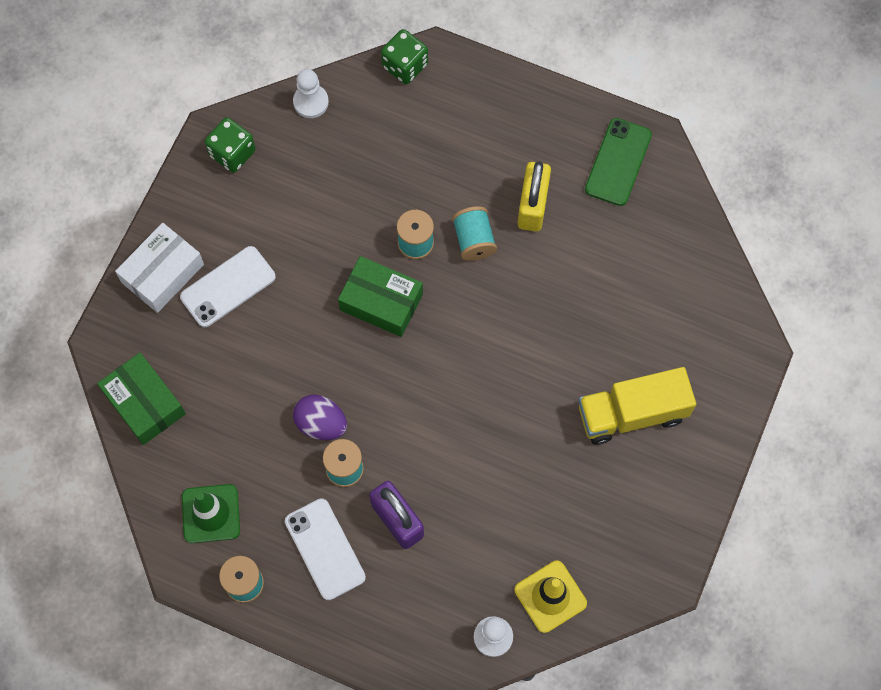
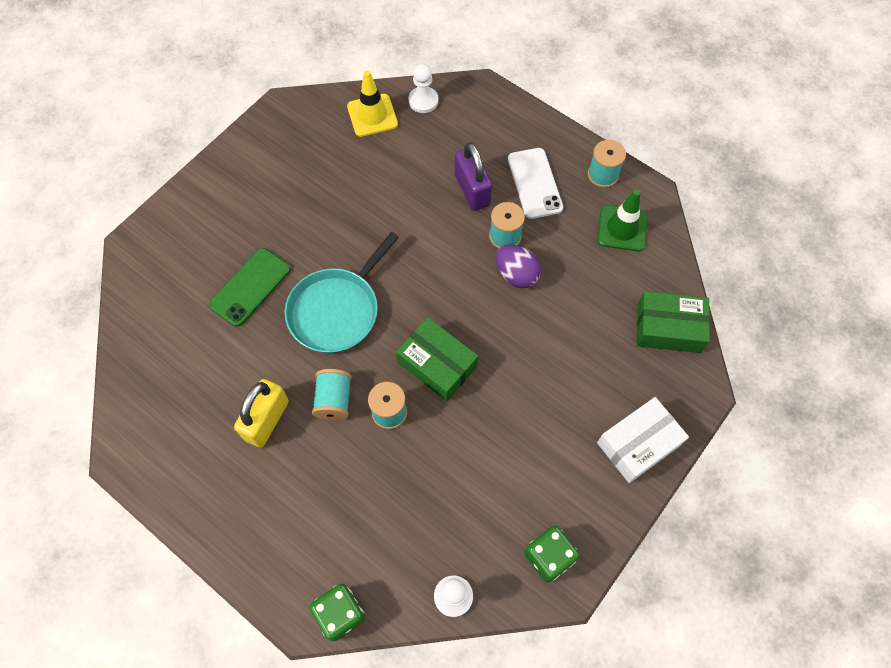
camera: 165 degrees left, 5 degrees down
green box [97,353,186,445] -> green box turned 60 degrees counterclockwise [637,291,710,353]
white phone [180,246,276,327] -> none
yellow truck [579,367,696,445] -> none
green phone [585,118,652,206] -> green phone moved to [209,248,290,327]
none -> turquoise pan [285,232,399,353]

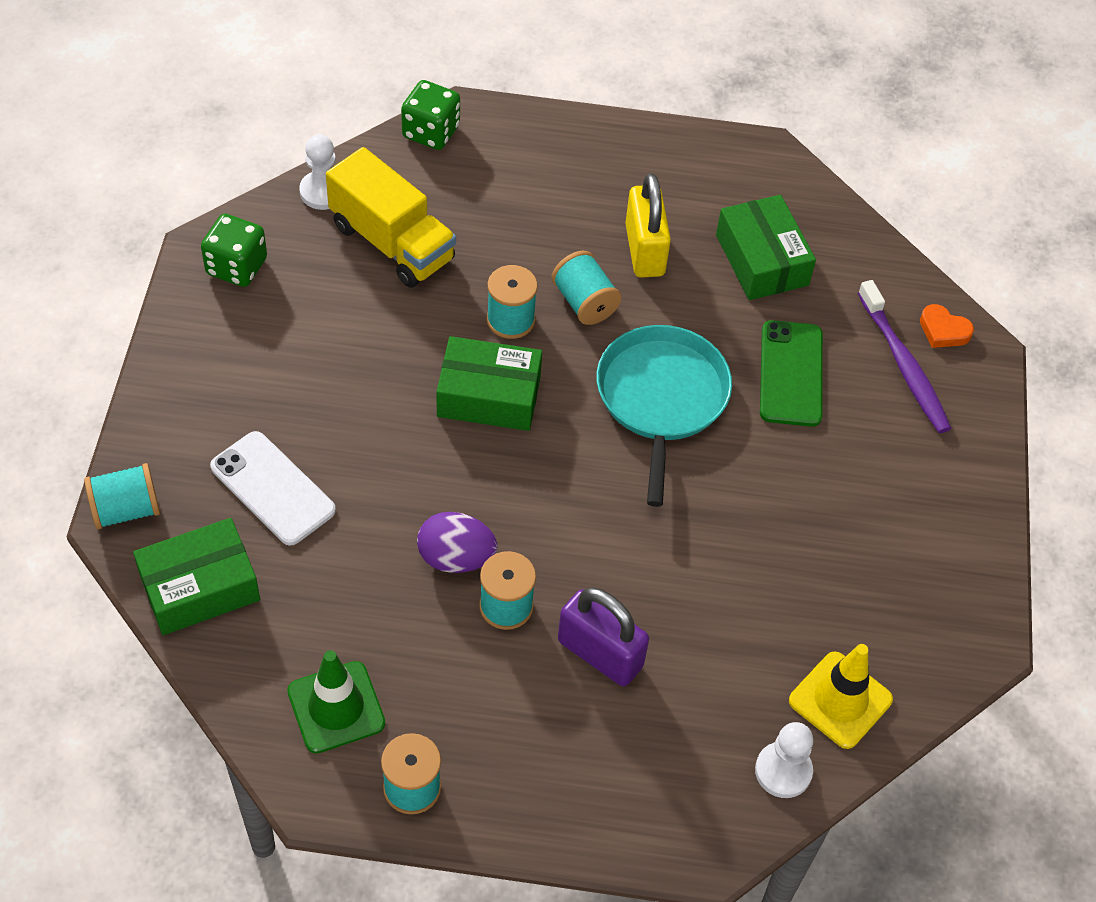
camera: 145 degrees right, 10 degrees down
white phone [508,148,563,219] -> white phone moved to [210,431,336,546]
white box [597,397,689,483] -> none
none -> turquoise spool [84,463,160,529]
none -> yellow truck [326,147,456,288]
none -> green box [716,195,816,300]
none -> purple toothbrush [858,280,951,433]
none -> orange heart [920,304,974,348]

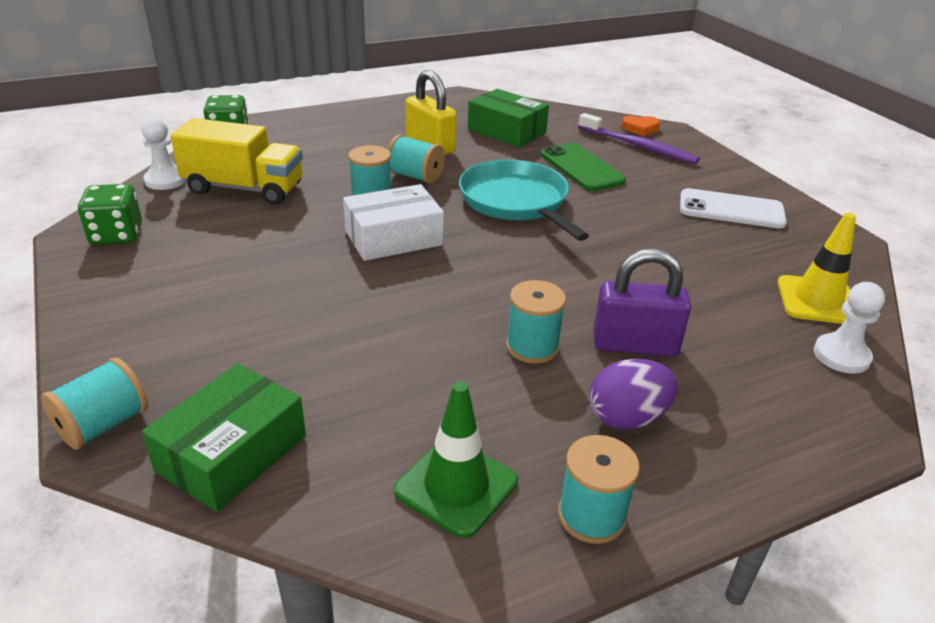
camera: 30 degrees left, 20 degrees down
white phone [210,431,336,546] -> white phone moved to [680,188,787,229]
purple egg [417,512,498,573] -> purple egg moved to [589,359,677,430]
green box [436,336,542,431] -> white box [343,184,444,261]

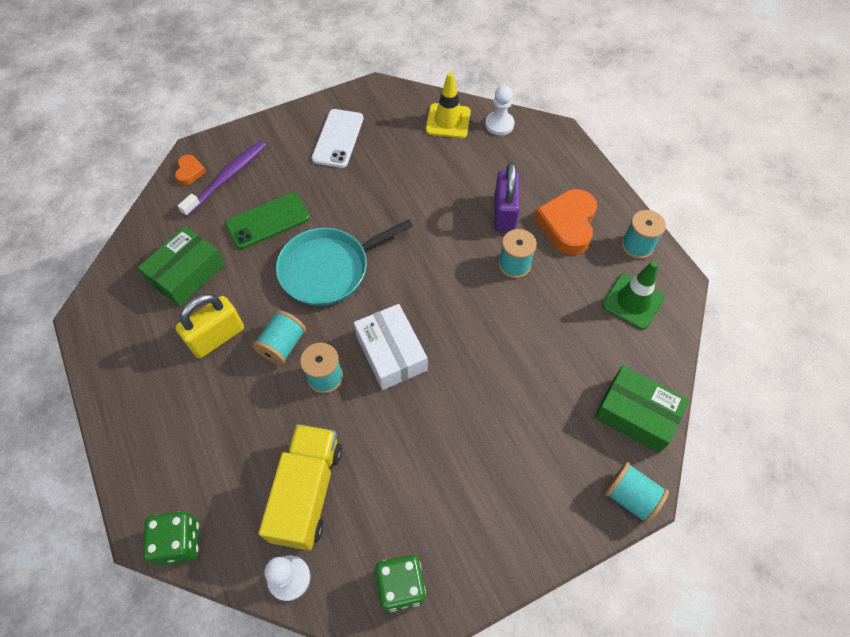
camera: 90 degrees left, 25 degrees up
purple egg [589,359,677,430] -> orange heart [534,189,597,255]

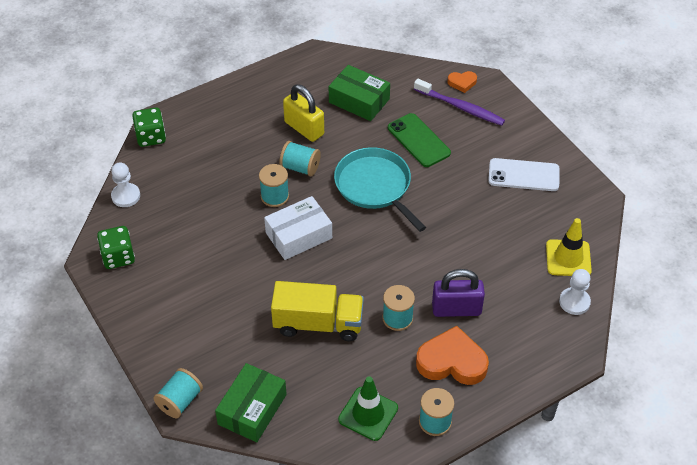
camera: 85 degrees right, 10 degrees down
yellow truck [259,424,342,551] -> yellow truck moved to [271,281,364,341]

